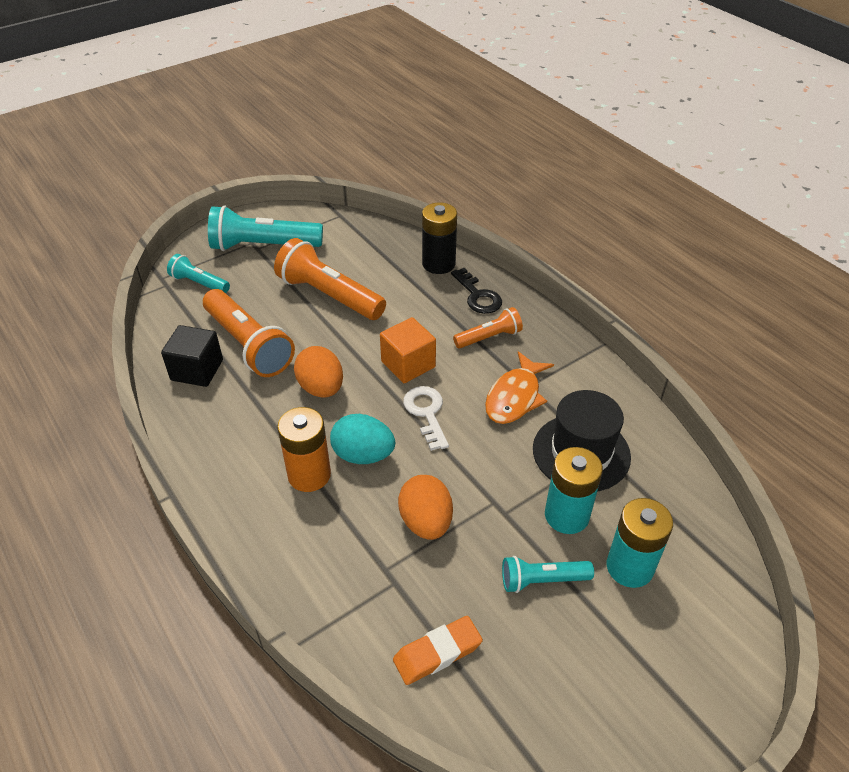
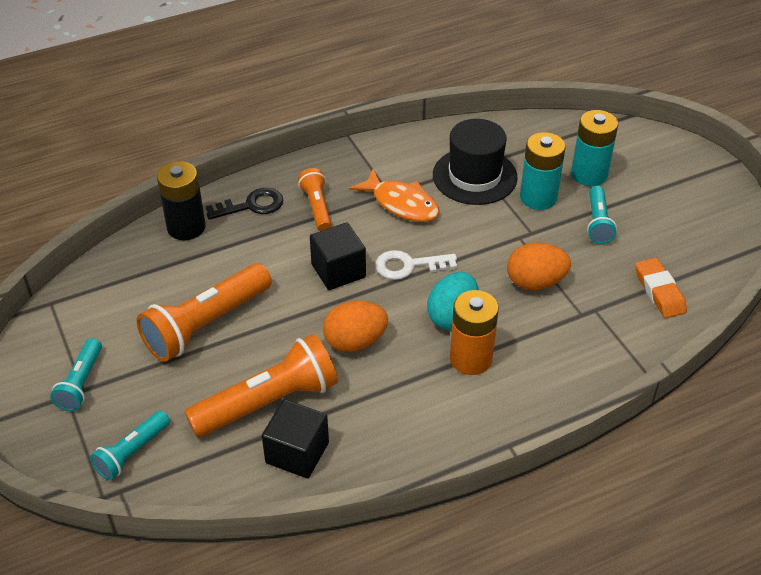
camera: 80 degrees left, 0 degrees up
turquoise flashlight [208,205,323,251] -> turquoise flashlight [50,338,102,411], size x0.55
orange cube [380,317,436,383] -> black cube [310,223,366,290]

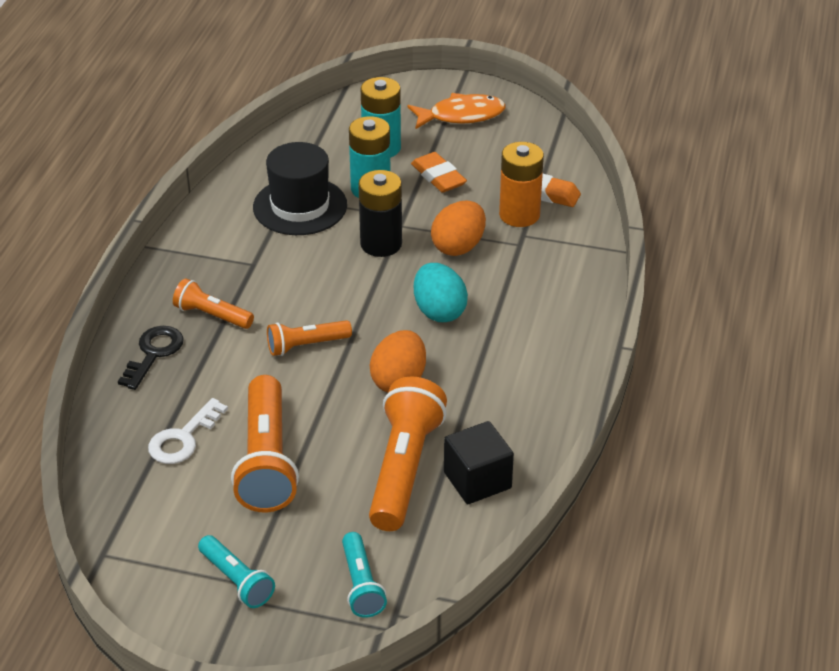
camera: 50 degrees left, 5 degrees down
black battery [157,161,205,240] -> black battery moved to [358,170,402,257]
black cube [310,223,366,290] -> orange flashlight [267,320,352,356]
orange fish [349,169,440,222] -> orange fish moved to [408,93,506,129]
white key [375,250,457,280] -> white key moved to [148,398,228,464]
orange battery [450,290,499,375] -> orange battery moved to [499,142,544,227]
turquoise flashlight [587,186,617,244] -> orange eraser [411,152,467,193]

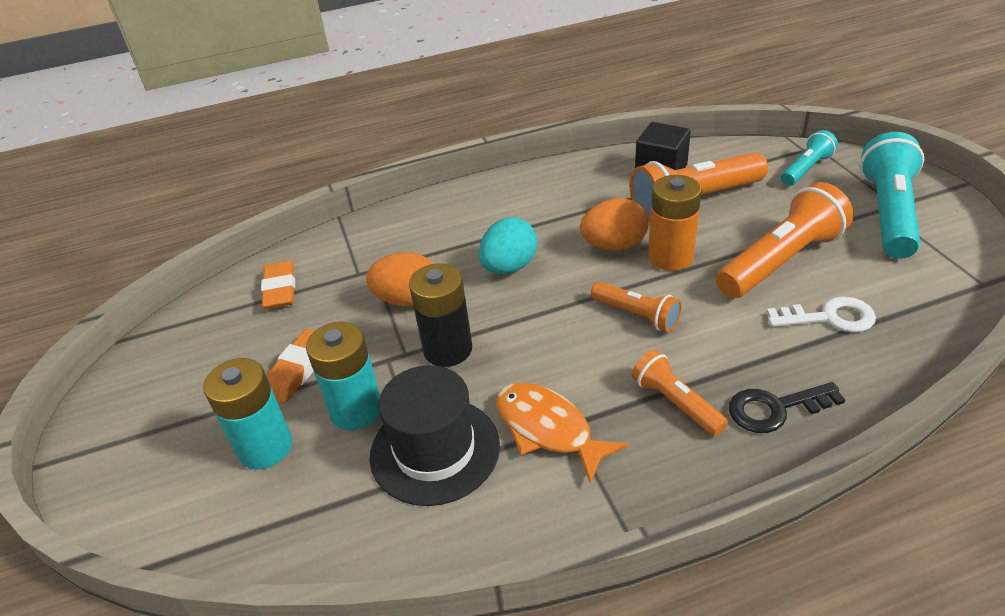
camera: 120 degrees left, 0 degrees up
orange flashlight [173,278,254,329] -> orange flashlight turned 150 degrees clockwise [632,350,728,436]
turquoise flashlight [198,535,275,608] -> turquoise flashlight [860,132,924,259], size x1.81
orange fish [408,93,506,129] -> orange fish moved to [496,382,628,484]
orange battery [499,142,544,227] -> orange battery moved to [648,175,702,271]

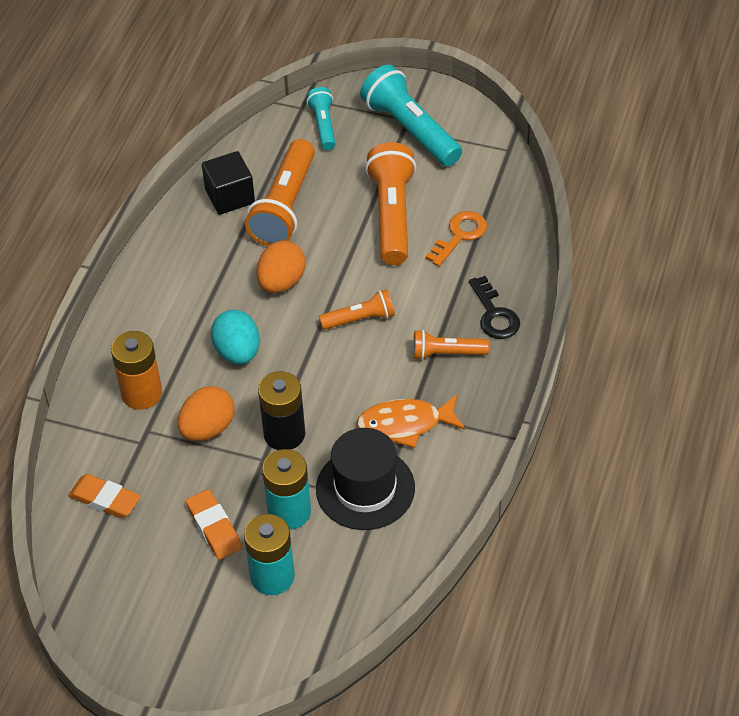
camera: 55 degrees left, 10 degrees up
orange battery [648,175,702,271] -> orange battery moved to [111,331,162,410]
black key [729,382,845,433] -> black key turned 45 degrees counterclockwise [469,276,520,339]
white key [767,297,876,332] -> orange key [426,211,487,266]

